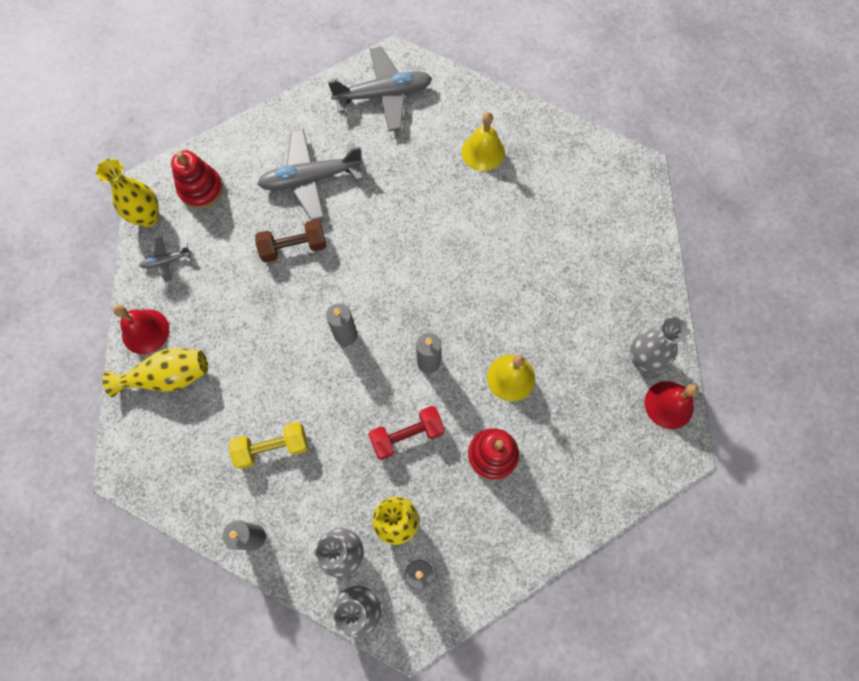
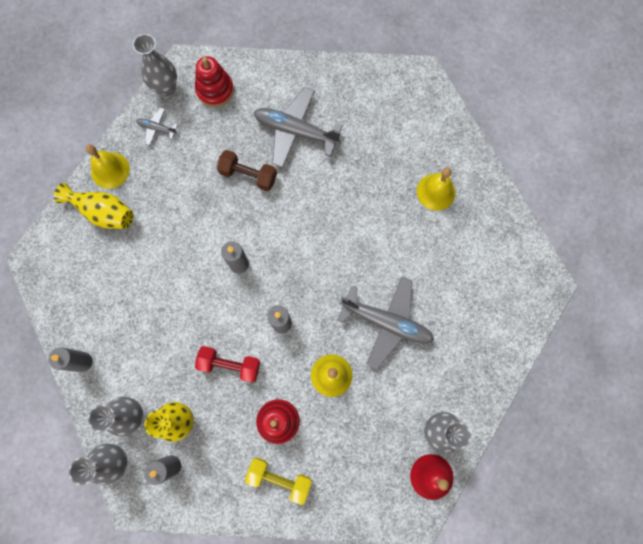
camera: 35 degrees right, 5 degrees up
yellow vase [96,158,159,227] -> grey vase [133,34,177,96]
red bell [113,305,169,354] -> yellow bell [86,144,130,189]
yellow dumbbell [229,422,308,469] -> yellow dumbbell moved to [245,458,312,505]
grey plane [328,47,432,131] -> grey plane moved to [337,276,434,369]

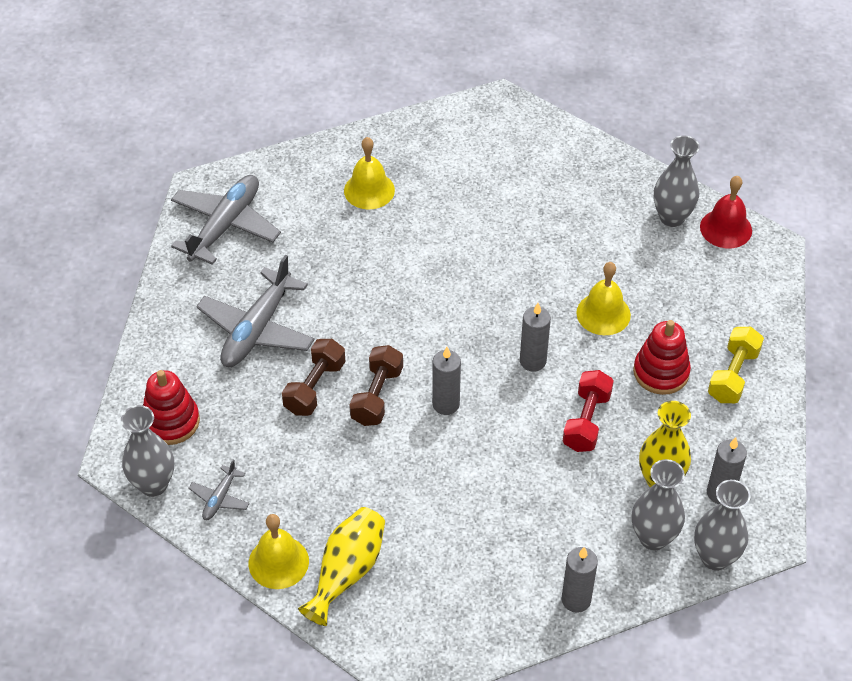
camera: 85 degrees left, 25 degrees down
grey plane [337,276,434,369] -> grey plane moved to [171,175,281,265]
none -> brown dumbbell [349,345,403,426]

